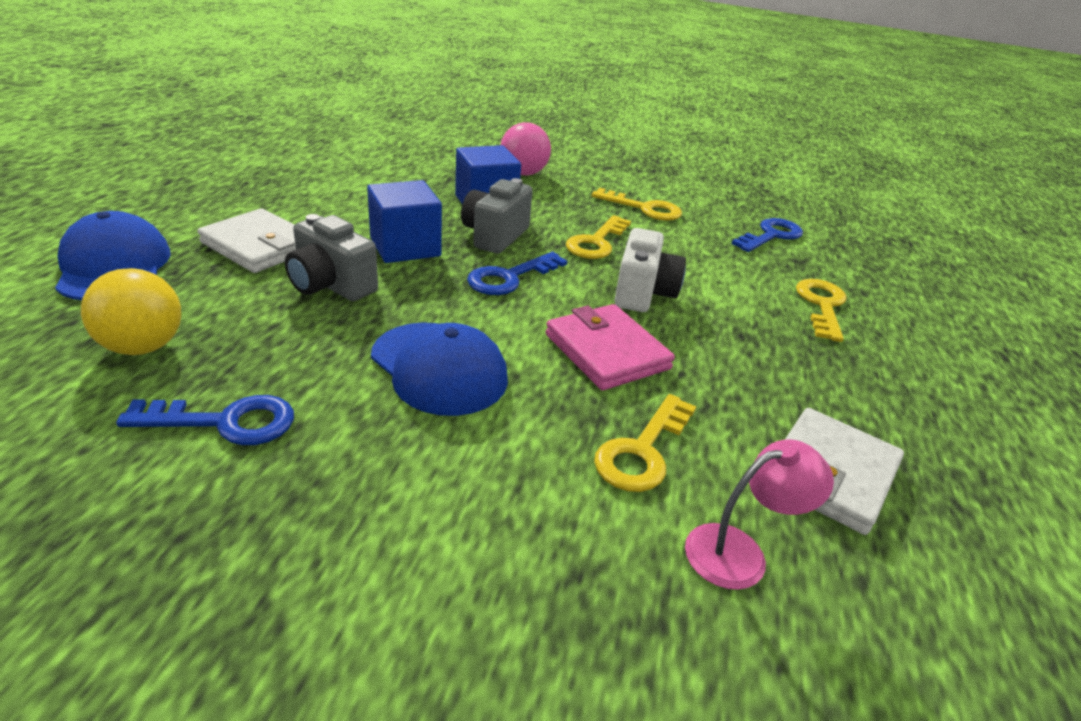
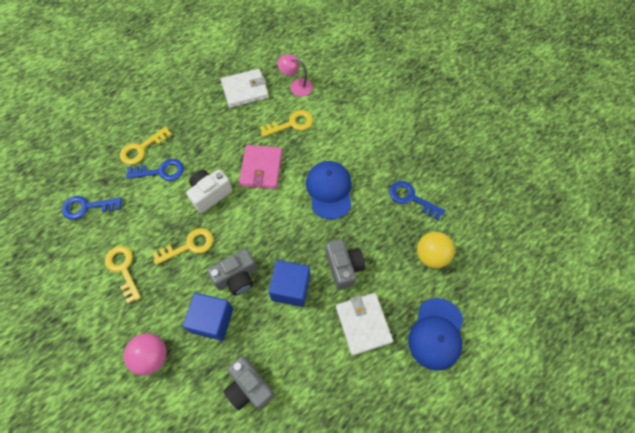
camera: 140 degrees left, 30 degrees up
blue key [467,252,567,295] -> blue key moved to [126,159,184,181]
none -> grey camera [224,356,275,410]

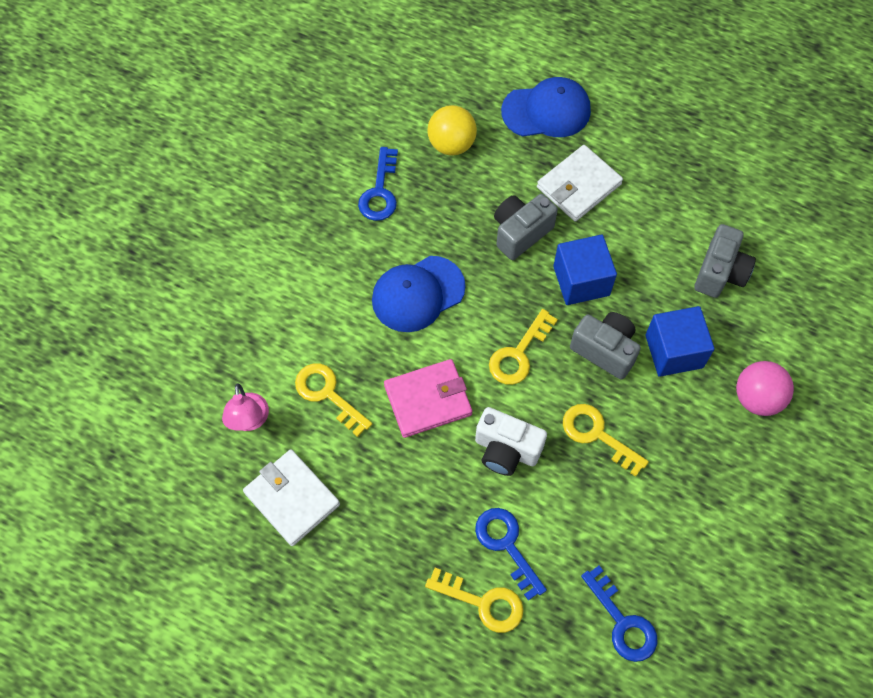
camera: 115 degrees left, 0 degrees up
yellow key [105,246,141,304] -> yellow key moved to [489,309,558,385]

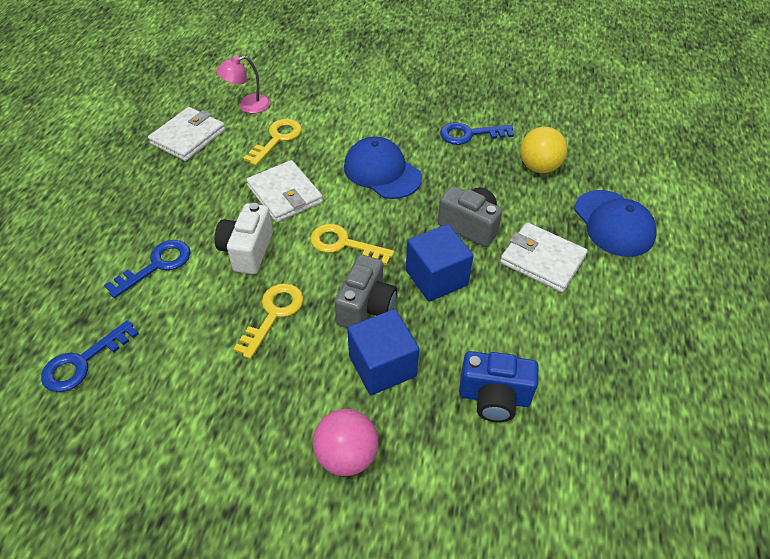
camera: 75 degrees right, 15 degrees down
pink wallet [384,359,472,438] -> white wallet [246,160,323,222]
yellow key [425,568,524,633] -> none
grey camera [694,224,756,298] -> blue camera [459,351,538,422]

